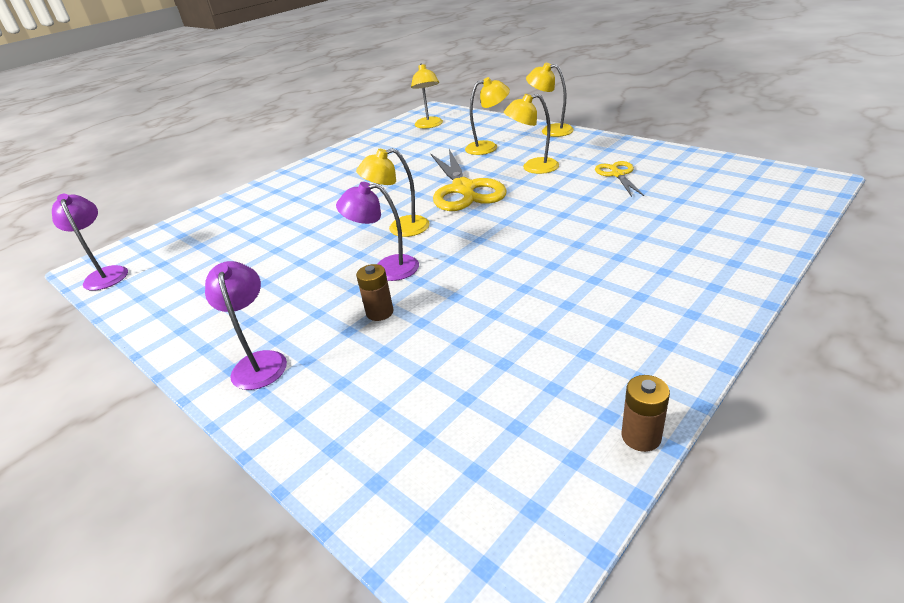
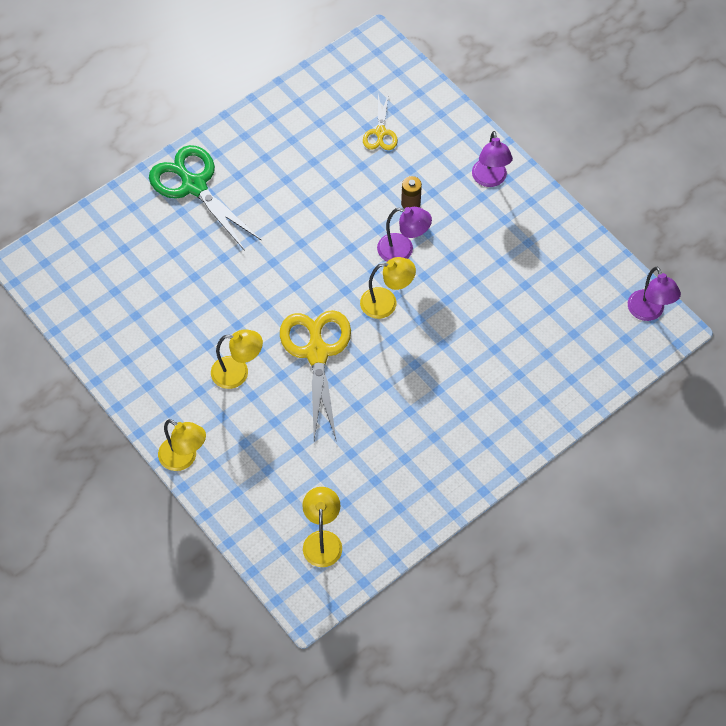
camera: 175 degrees left, 25 degrees up
yellow lamp [465,77,510,155] -> none
yellow scissors [595,161,644,197] -> yellow scissors moved to [363,93,398,150]
brown battery [622,375,670,452] -> none
none -> green scissors [149,145,262,251]

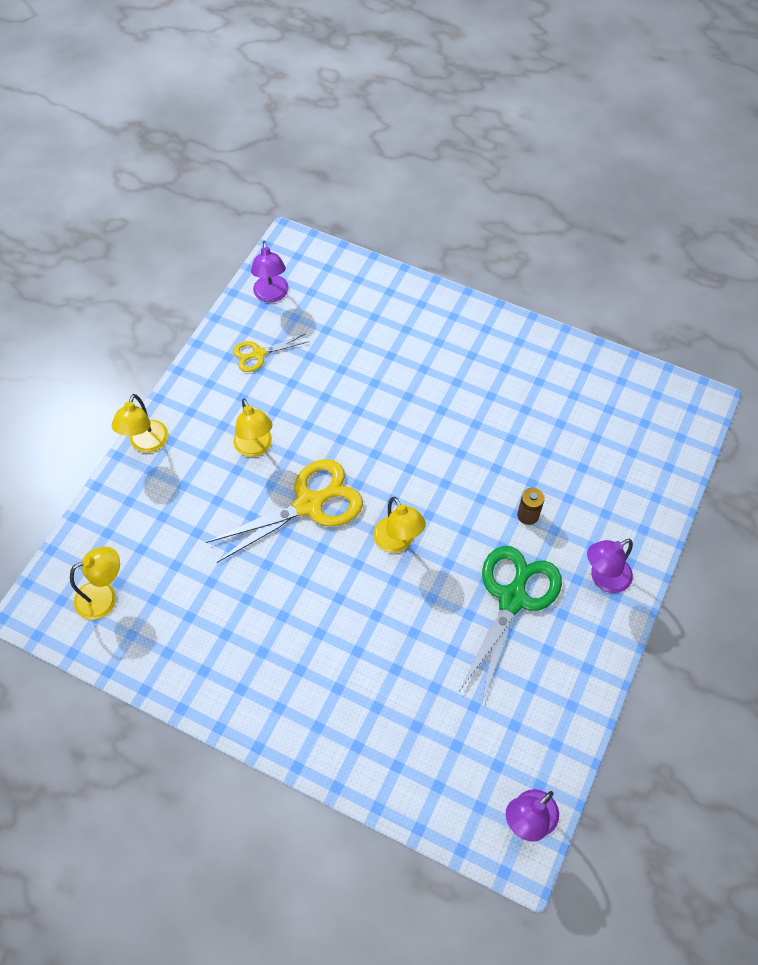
camera: 65 degrees right, 0 degrees up
green scissors [149,145,262,251] -> green scissors moved to [458,546,562,703]
yellow scissors [363,93,398,150] -> yellow scissors moved to [233,334,309,372]
purple lamp [377,207,432,261] -> purple lamp moved to [251,241,288,303]

